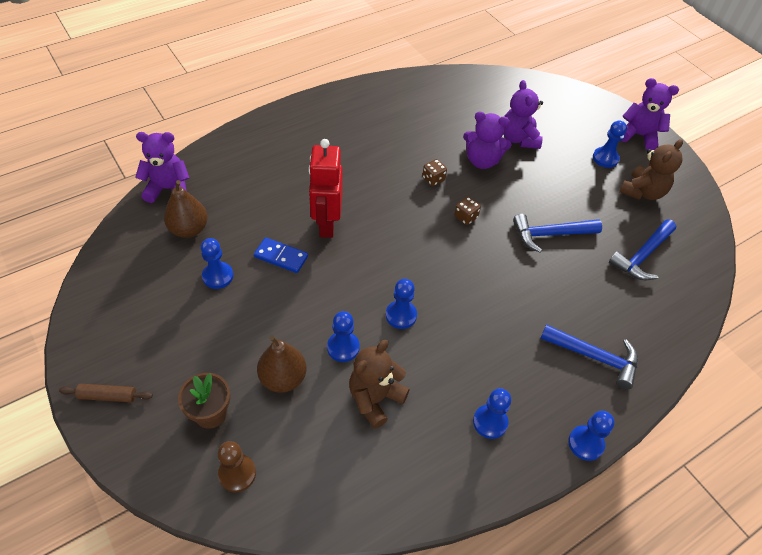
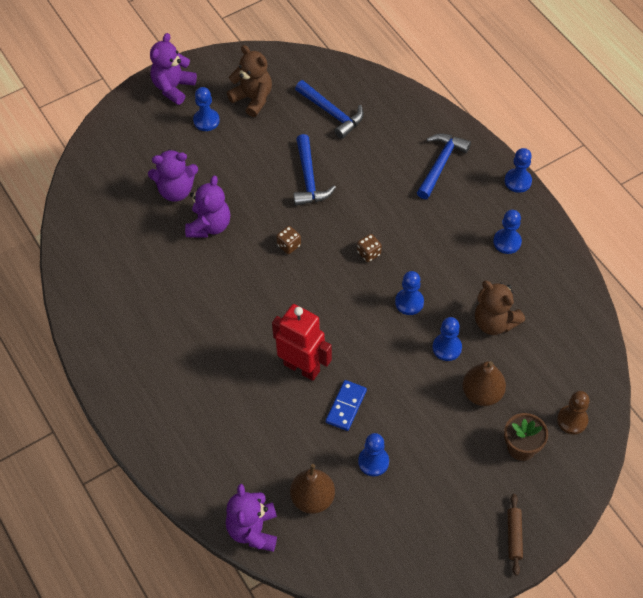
camera: 85 degrees left, 5 degrees up
red robot [308,139,343,238] -> red robot turned 150 degrees counterclockwise [272,304,332,381]
brown dice [422,159,447,186] -> brown dice moved to [357,234,382,262]

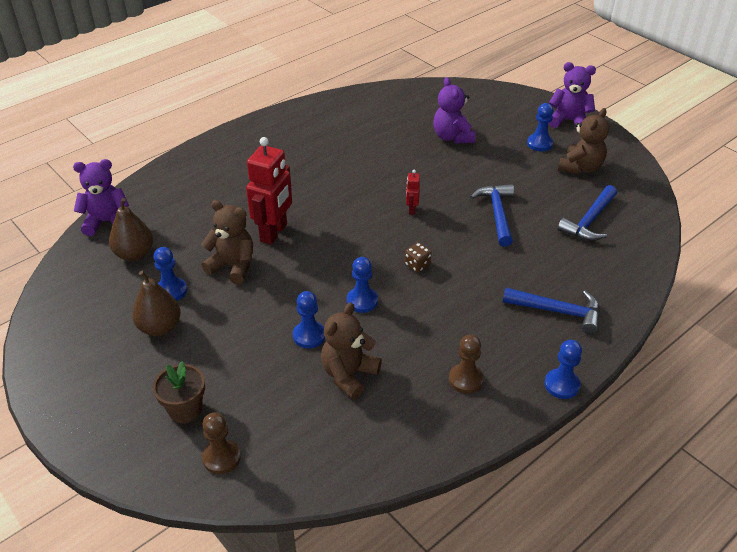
camera: 80 degrees right, 15 degrees down
purple teddy bear [185,176,230,238] -> none
brown dice [276,226,301,254] -> red robot [406,170,420,215]
blue hammer [293,134,336,206] -> blue hammer turned 105 degrees clockwise [470,184,514,247]
blue domino [326,380,367,431] -> brown teddy bear [201,200,253,284]
brown pear [462,361,506,406] -> brown pear moved to [132,271,181,336]
blue pawn [493,210,522,254] -> brown pawn [449,334,484,394]
brown rolling pin [508,494,523,576] -> none

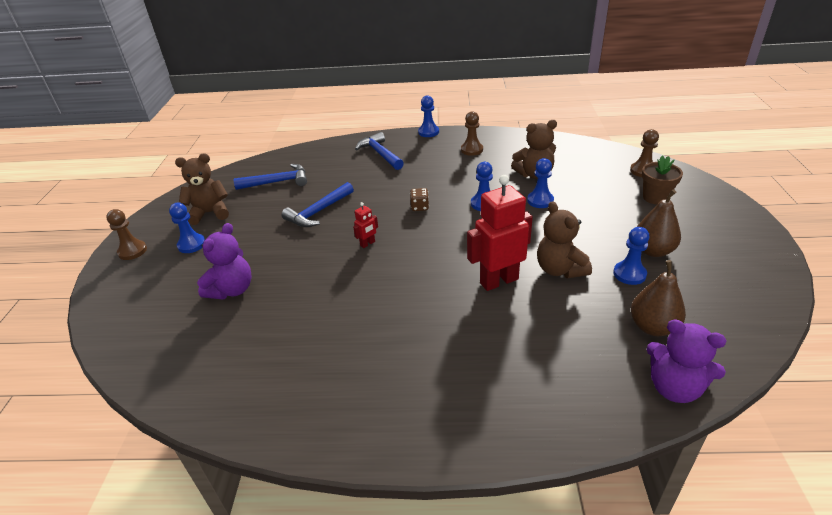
camera: 135 degrees left, 5 degrees down
purple teddy bear [549,62,596,130] -> brown pawn [106,209,147,260]

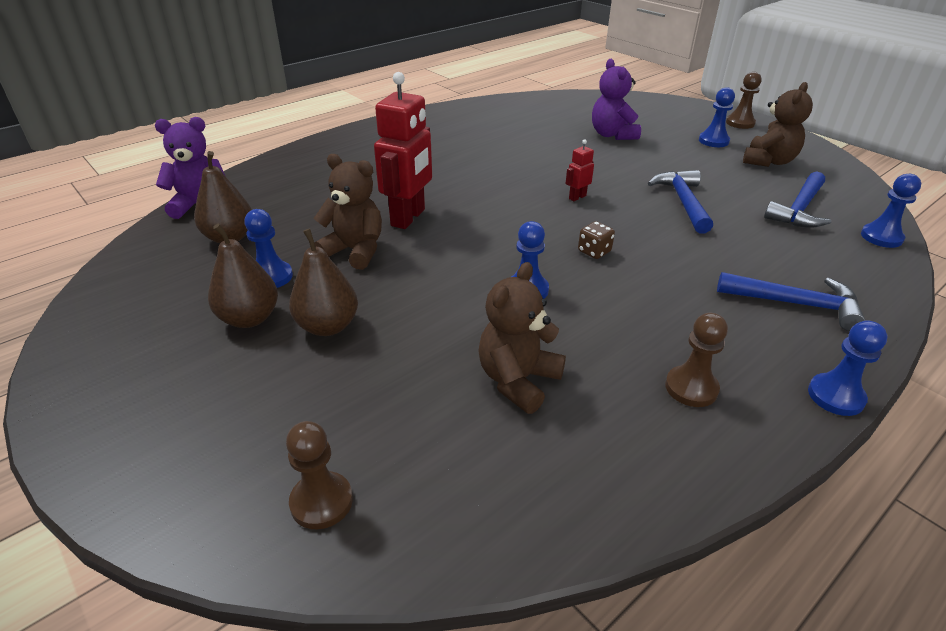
camera: 135 degrees right, 0 degrees up
red robot [353,202,378,248] -> red robot turned 45 degrees clockwise [566,139,594,201]
blue pawn [527,158,554,208] -> blue pawn moved to [861,174,921,248]
brown flower pot [642,155,683,205] -> none
none -> brown pear [289,229,358,336]

